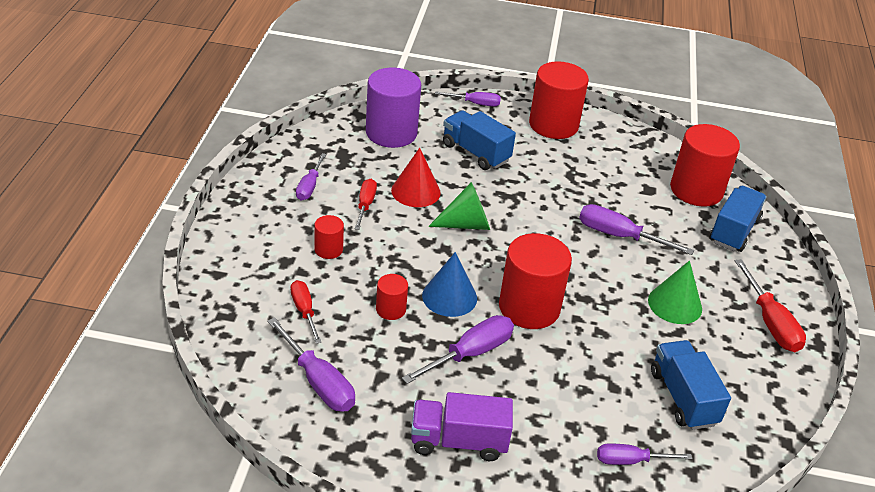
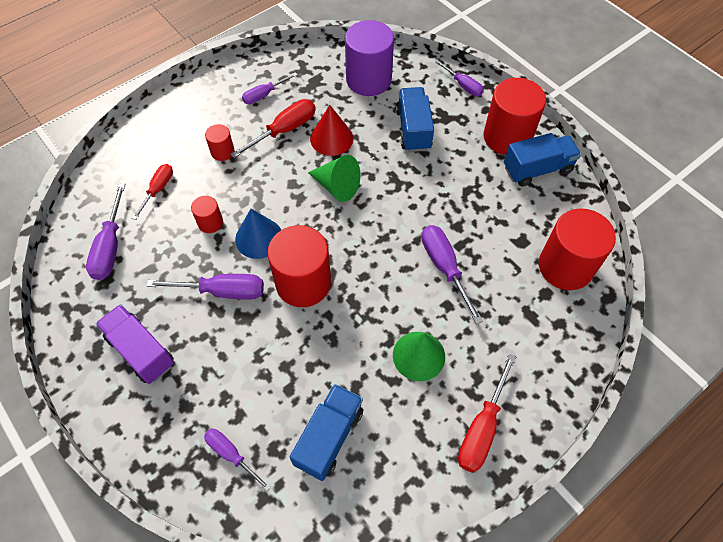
camera: 45 degrees right, 20 degrees up
red screwdriver [354,179,377,230] -> red screwdriver [230,99,316,158], size x1.54
blue truck [709,186,767,252] -> blue truck moved to [504,133,581,187]

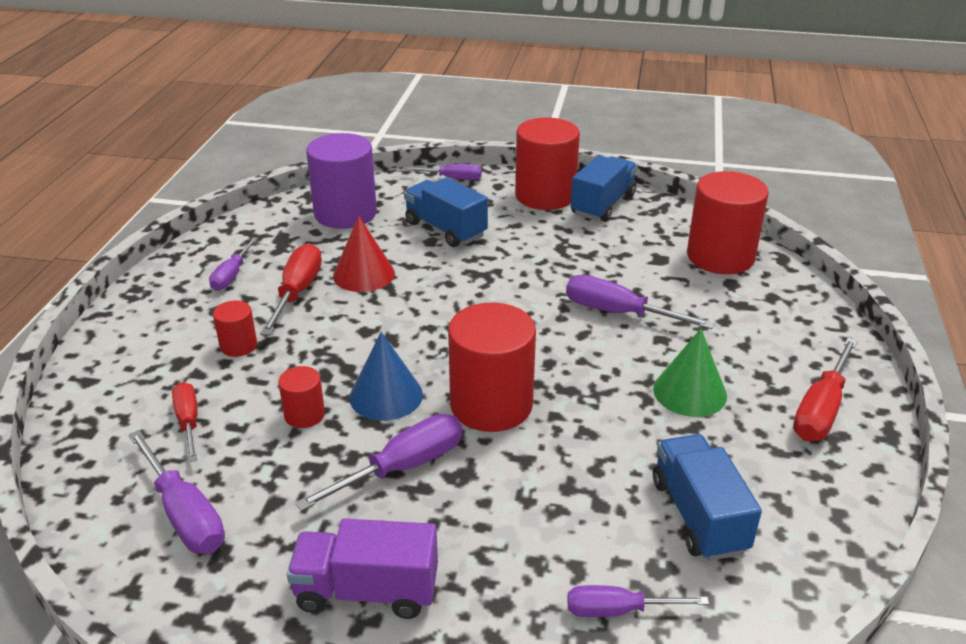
camera: 40 degrees left, 25 degrees down
green cone [308,155,361,202] -> none
red screwdriver [458,354,516,473] -> red screwdriver turned 45 degrees clockwise [793,337,858,441]

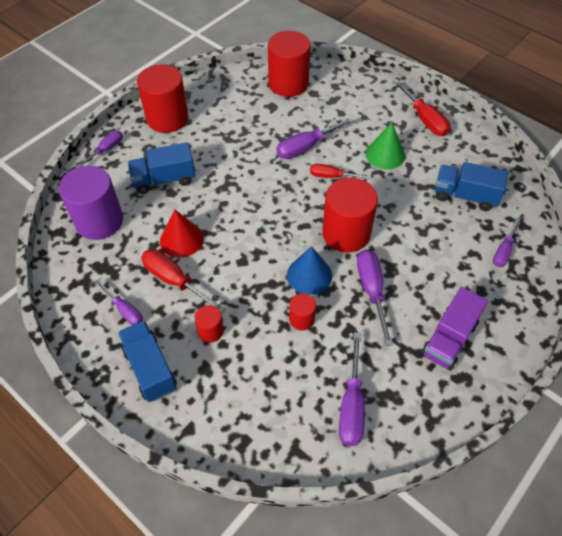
camera: 60 degrees left, 20 degrees up
purple screwdriver [128,430,225,554] -> purple screwdriver turned 105 degrees clockwise [339,332,365,446]
red screwdriver [172,382,198,462] -> red screwdriver moved to [310,164,371,179]
blue truck [571,155,637,222] -> blue truck moved to [118,320,177,402]

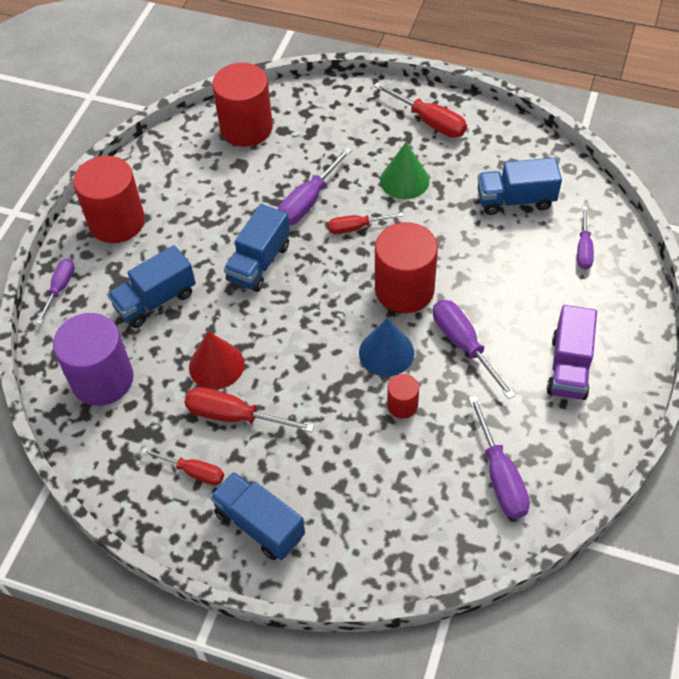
camera: 20 degrees left, 0 degrees up
purple screwdriver [95,279,143,325] -> red screwdriver [141,448,224,485]
red cylinder [194,305,224,343] -> none
none -> blue truck [224,204,290,292]

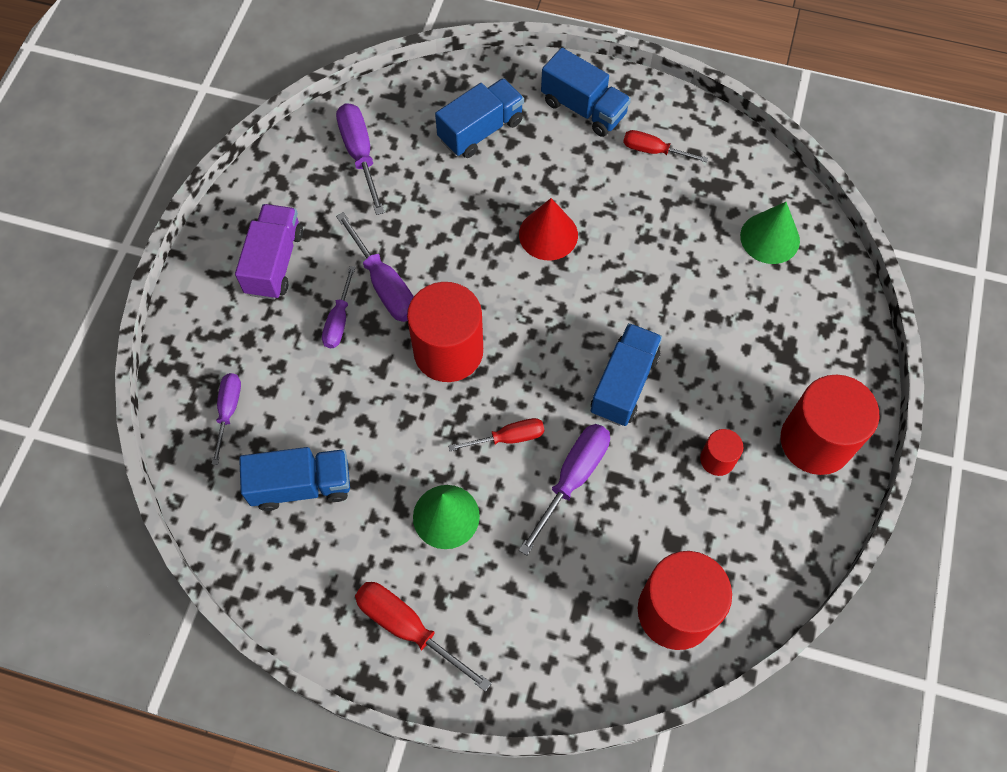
camera: 175 degrees right, 10 degrees up
purple screwdriver [36,258,75,324] -> purple screwdriver moved to [322,266,356,348]
purple cylinder [53,313,134,406] -> green cone [740,202,800,264]
blue truck [107,245,196,328] -> blue truck moved to [435,78,524,158]
red screwdriver [184,387,315,432] -> none
red cone [189,331,244,389] -> red cone moved to [519,198,578,260]
blue cone [359,318,414,377] -> none
red cylinder [387,374,419,419] -> red cylinder moved to [700,429,743,476]

